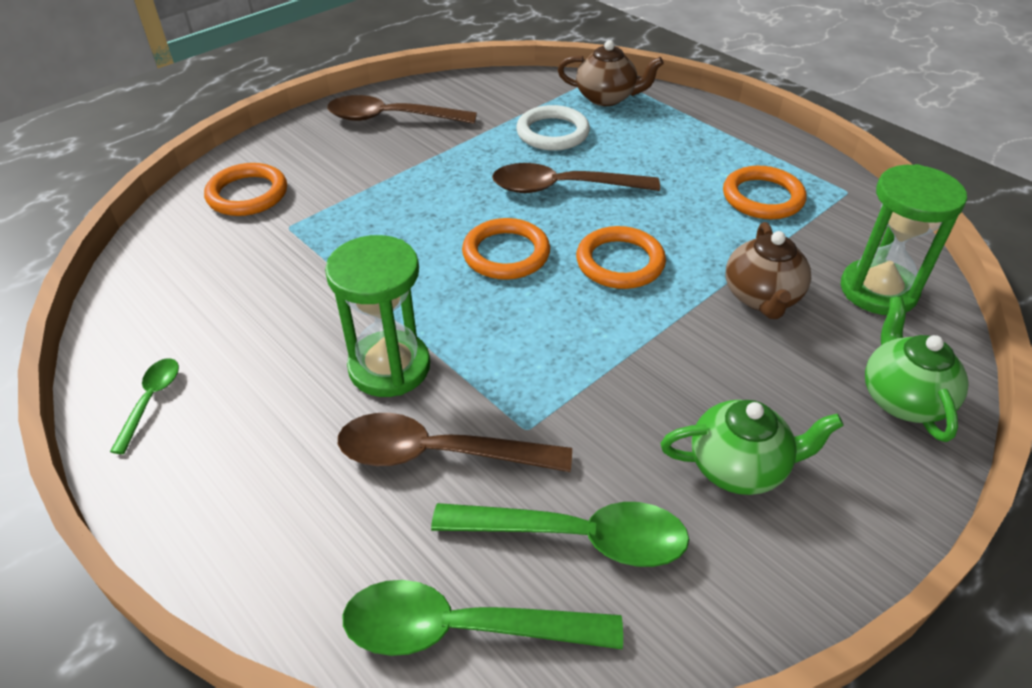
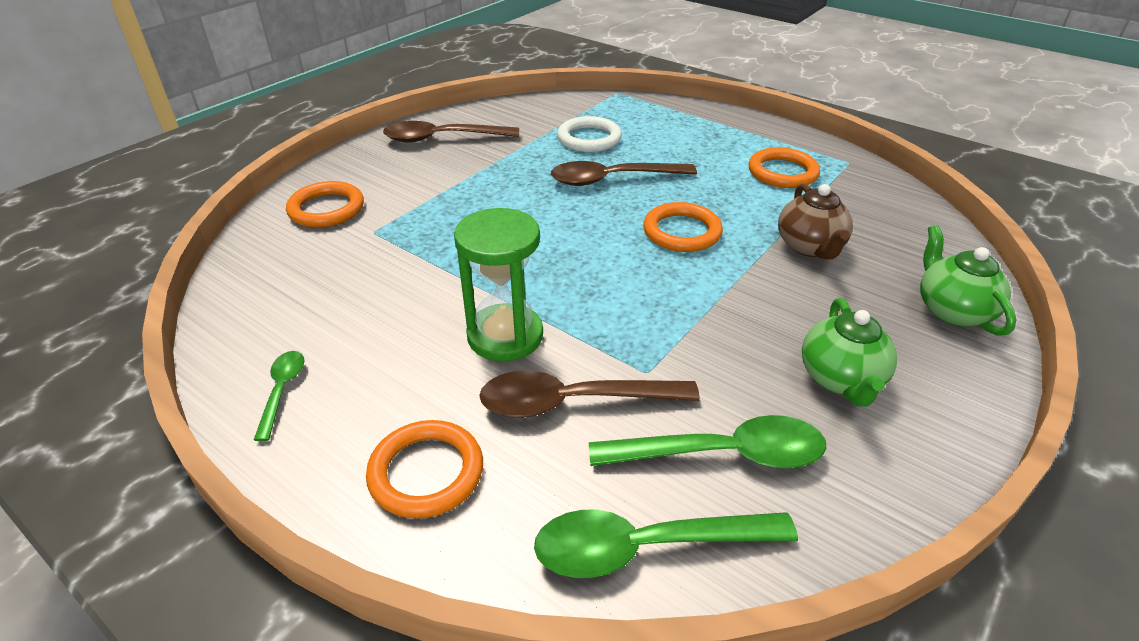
camera: 10 degrees left, 5 degrees down
orange ring [462,218,550,280] -> orange ring moved to [366,420,483,519]
brown teapot [558,40,664,106] -> none
green teapot [660,400,844,495] -> green teapot turned 105 degrees clockwise [802,298,897,407]
green hourglass [841,164,967,315] -> none

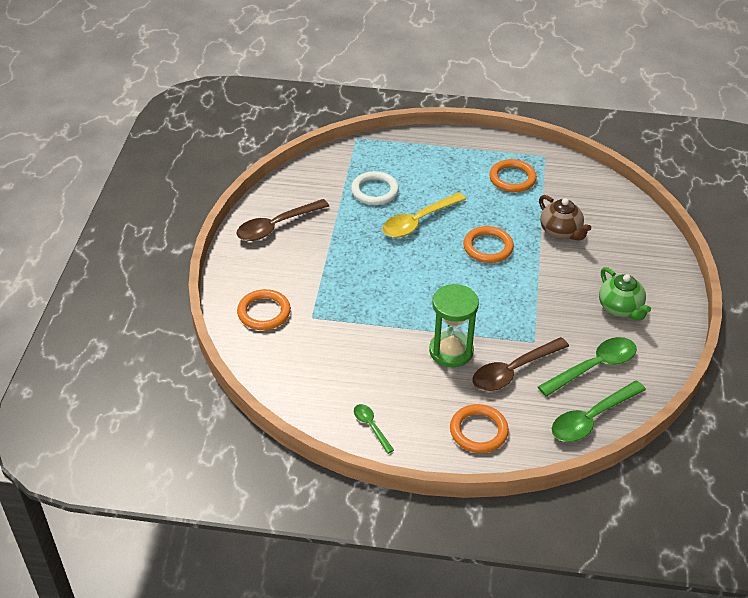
camera: 30 degrees left, 5 degrees up
brown spoon [551,161,697,186] -> yellow spoon [382,192,466,238]
green teapot [920,225,1017,336] -> none

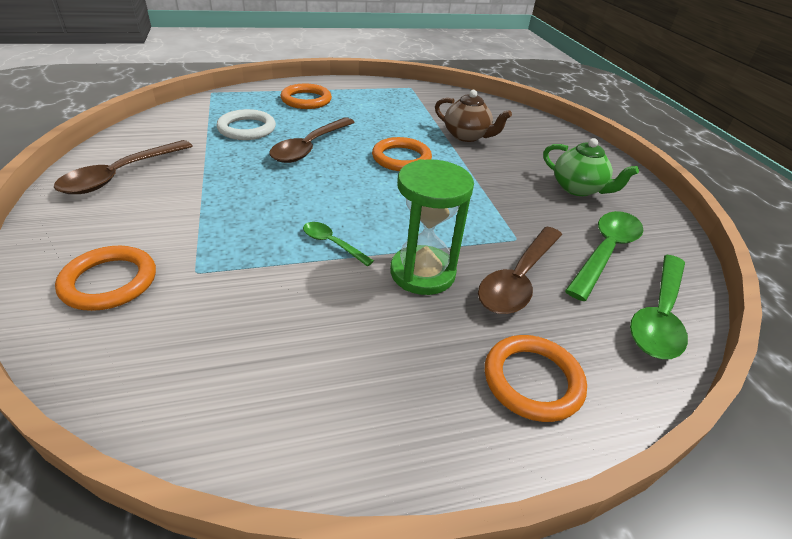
camera: 25 degrees left, 5 degrees down
green spoon [354,404,394,454] -> green spoon moved to [303,222,374,267]
yellow spoon [382,192,466,238] -> brown spoon [269,118,355,163]
orange ring [489,159,537,192] -> orange ring moved to [281,84,332,109]

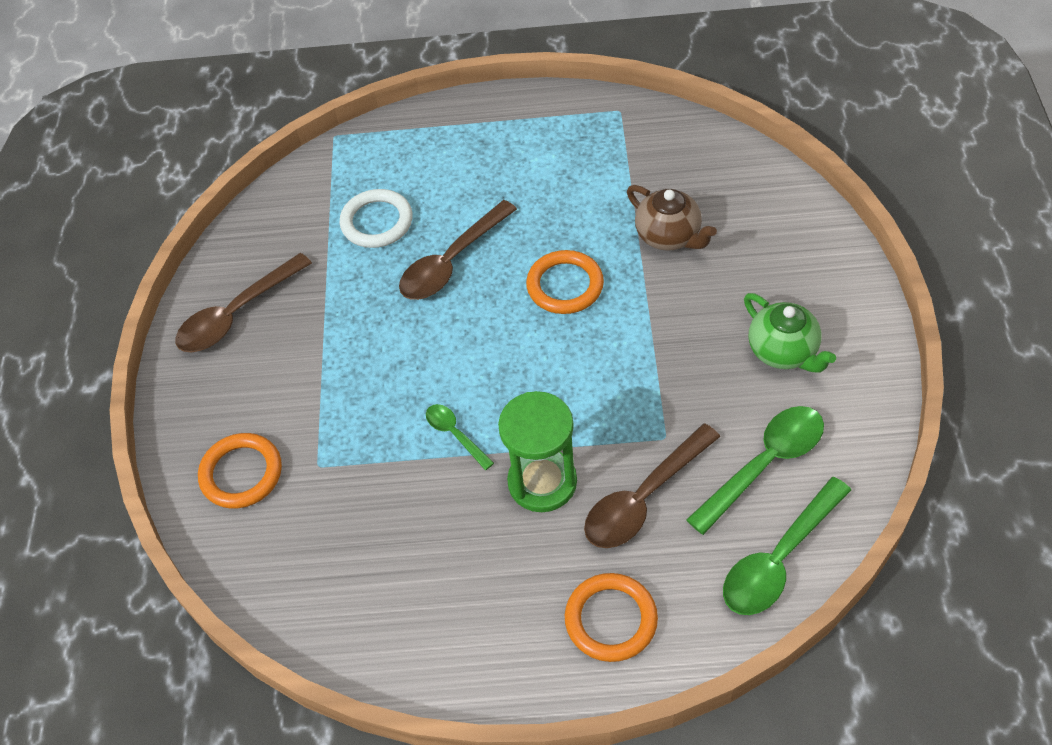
camera: 20 degrees right, 15 degrees up
orange ring [281,84,332,109] -> none

